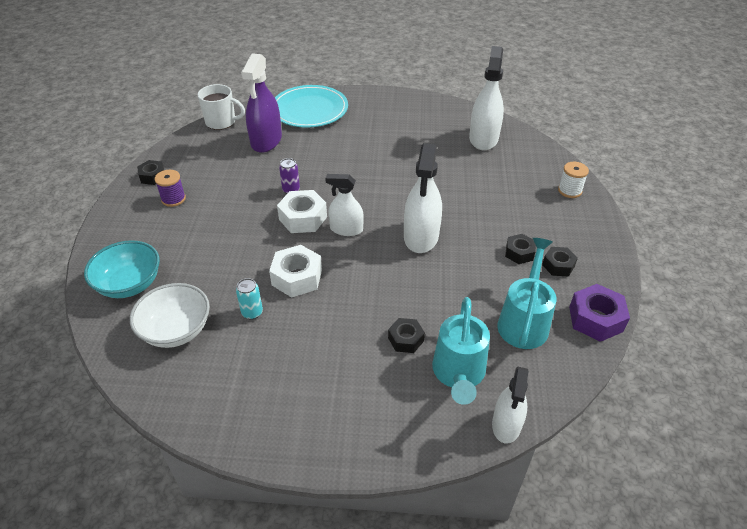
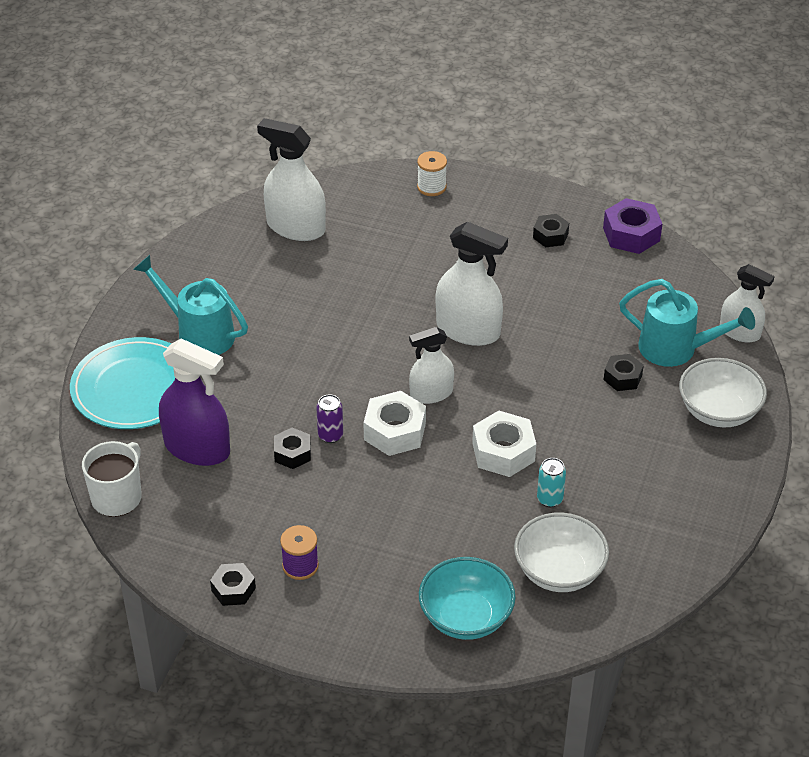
camera: 75 degrees left, 0 degrees up
white spray bottle [325,174,364,236] -> white spray bottle turned 45 degrees clockwise [409,327,454,404]
turquoise watering can [497,238,556,349] -> turquoise watering can moved to [133,255,248,355]
black nut [505,234,536,264] -> black nut moved to [274,428,311,469]
none -> white bowl [679,358,767,428]

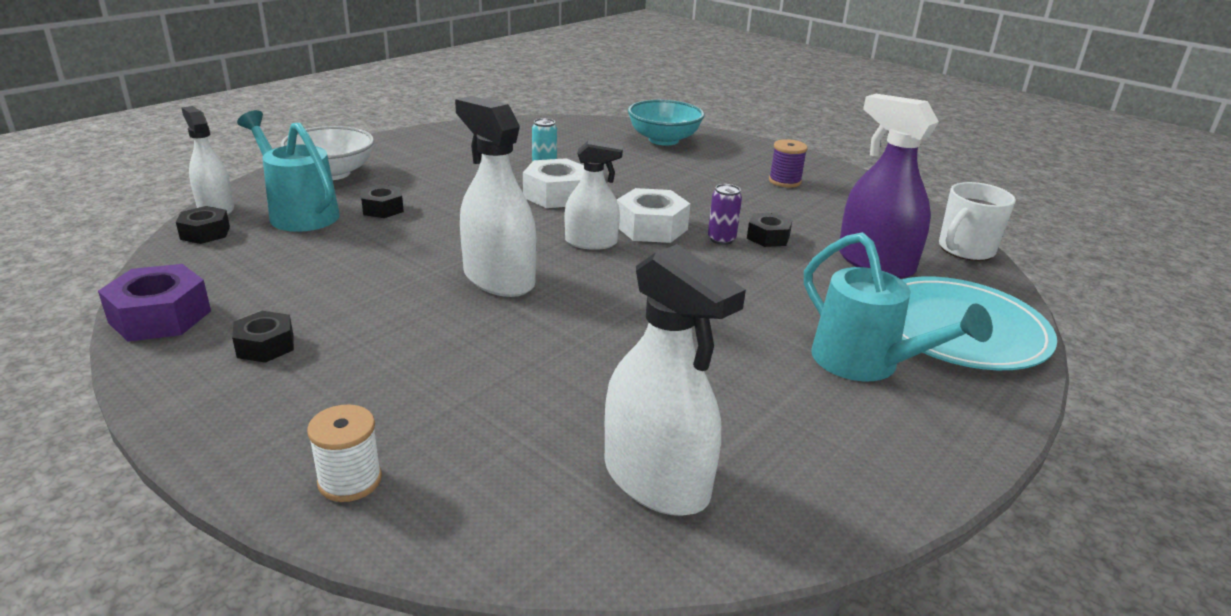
camera: 160 degrees left, 15 degrees down
black nut [210,563,256,606] -> black nut moved to [176,206,230,244]
white bowl [514,513,609,592] -> none

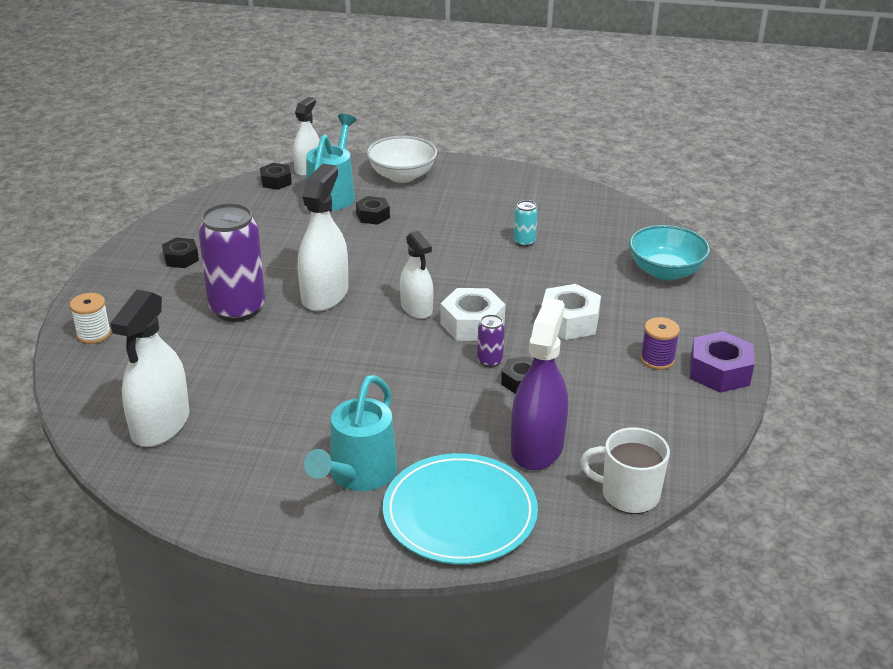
camera: 60 degrees right, 5 degrees up
purple nut [98,264,211,342] -> purple nut moved to [690,331,754,393]
white nut [523,158,584,208] -> white nut moved to [541,284,601,340]
none -> purple can [198,203,265,322]

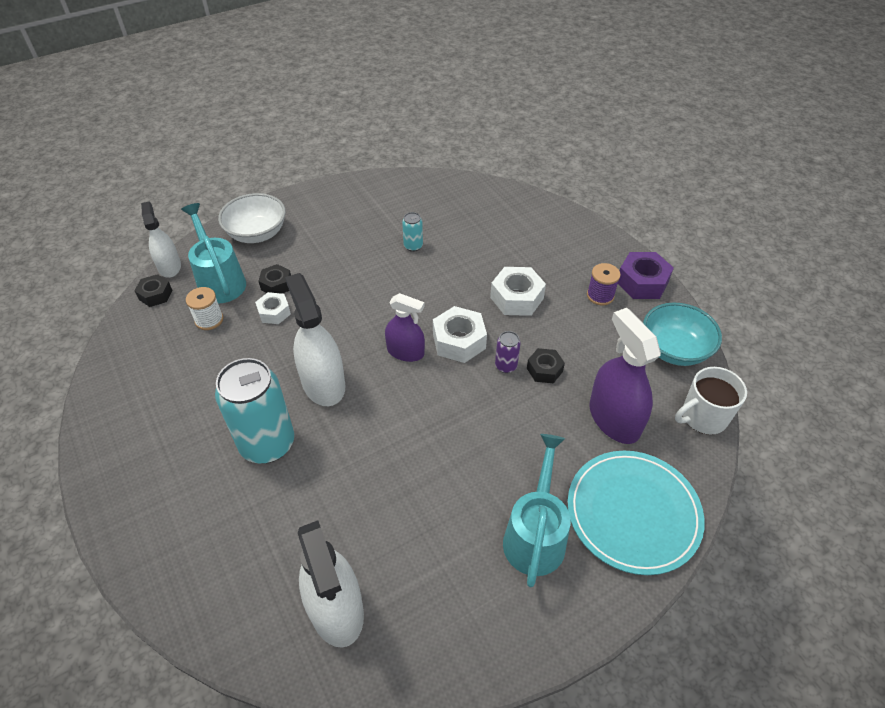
camera: 40 degrees left, 15 degrees up
white spool [70,293,111,344] -> white spool moved to [186,287,224,330]
black nut [162,237,199,268] -> none
purple can [198,203,265,322] -> turquoise can [215,358,294,463]
turquoise watering can [304,375,397,491] -> turquoise watering can turned 150 degrees counterclockwise [503,434,571,588]
white spray bottle [400,231,434,319] -> purple spray bottle [385,293,425,362]
turquoise bowl [629,225,710,281] -> turquoise bowl moved to [643,302,722,366]
none -> white nut [255,292,291,324]

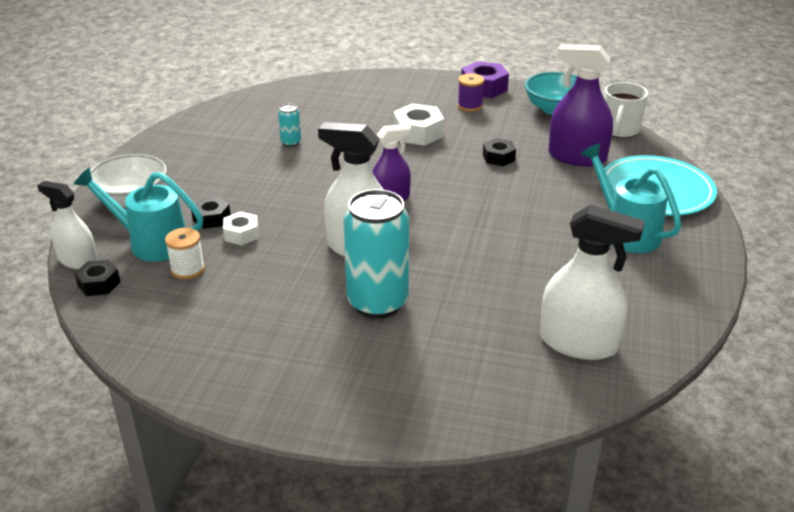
camera: 45 degrees left, 15 degrees down
white nut [433,306,487,363] -> none
purple can [495,331,521,373] -> none

